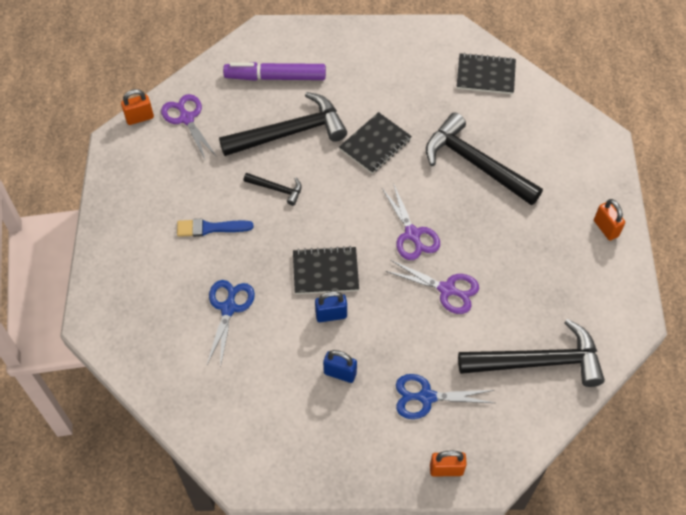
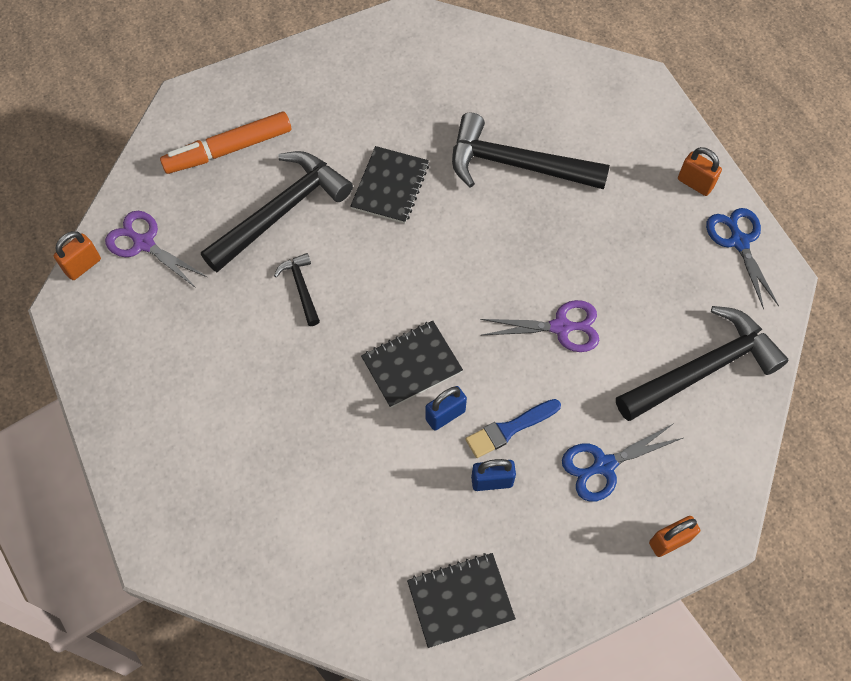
camera: 25 degrees left, 5 degrees up
blue brush [177,219,254,237] -> blue brush moved to [465,399,561,458]
blue scissors [207,280,255,368] -> blue scissors moved to [706,208,779,310]
purple marker [223,62,326,81] -> orange marker [160,111,291,174]
black hammer [244,173,302,206] -> black hammer turned 105 degrees counterclockwise [274,253,320,326]
purple scissors [382,183,440,260] -> none
black notebook [457,53,516,94] -> black notebook moved to [407,553,516,648]

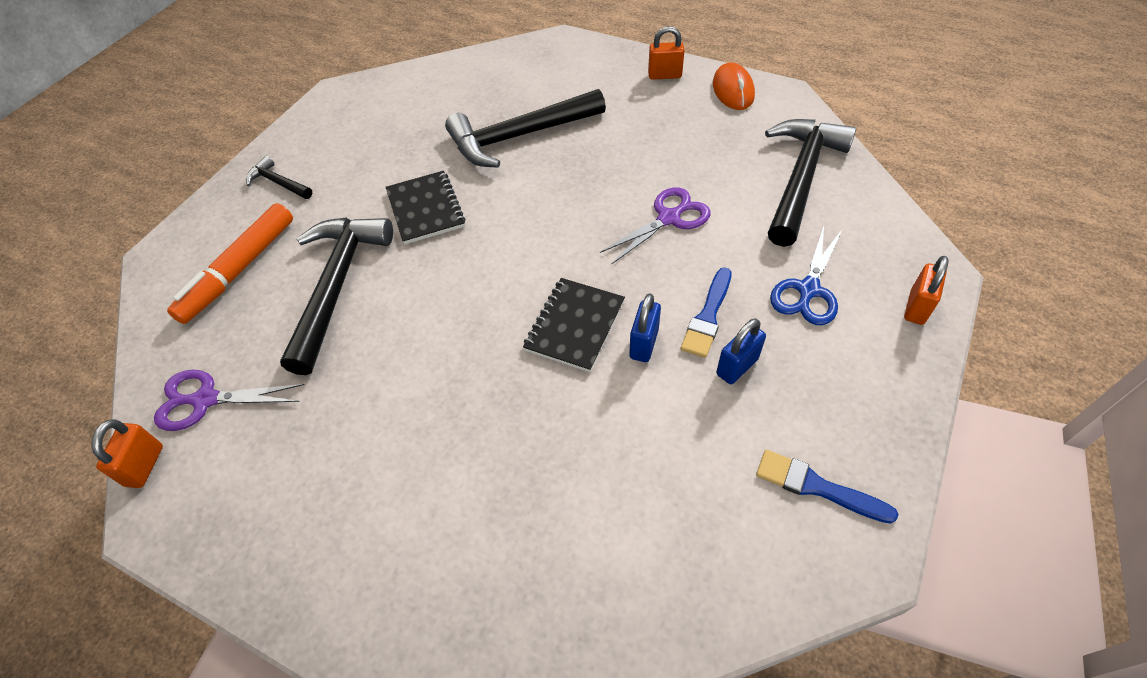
camera: 35 degrees left, 10 degrees down
black hammer [274,253,320,326] -> black hammer moved to [246,156,312,199]
black notebook [407,553,516,648] -> blue brush [756,450,898,524]
blue scissors [706,208,779,310] -> orange mouse [713,62,755,110]

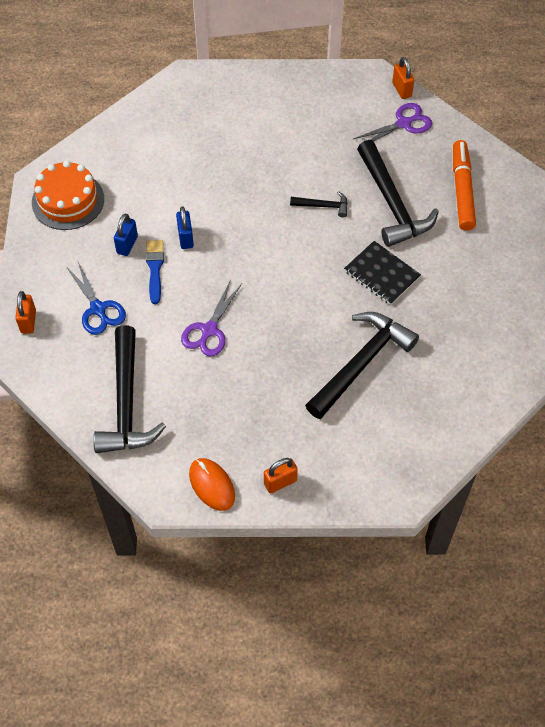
camera: 150 degrees right, 5 degrees up
black hammer [246,156,312,199] -> black hammer moved to [290,191,348,218]
black notebook [523,278,625,372] -> none
blue brush [756,450,898,524] -> orange cake [32,160,104,230]
blue scissors [770,226,842,325] -> blue scissors turned 150 degrees clockwise [67,260,126,335]

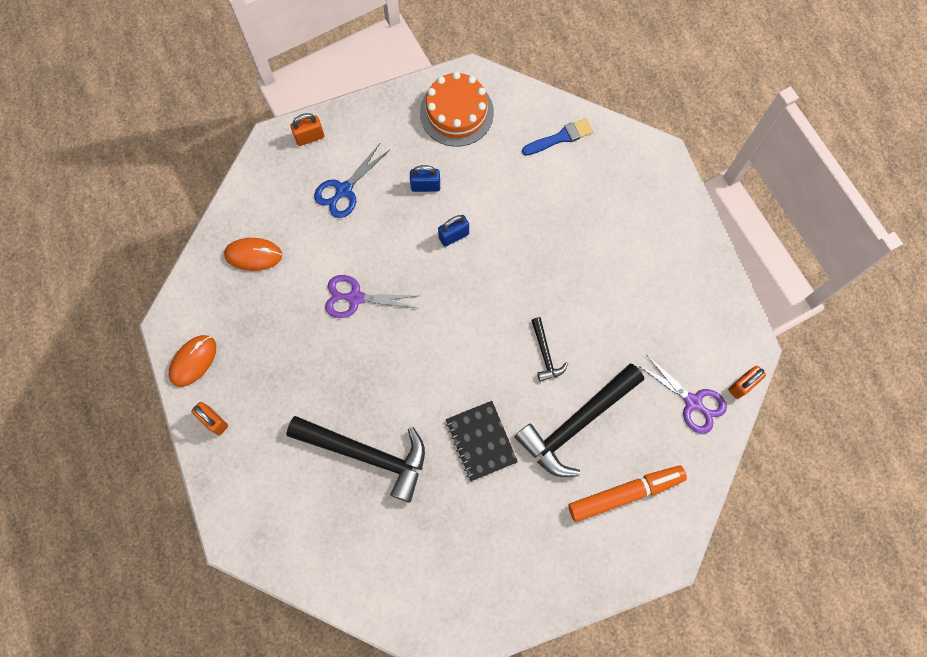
camera: 70 degrees right, 15 degrees up
black hammer [93,325,166,453] -> orange mouse [224,238,282,271]
blue brush [146,240,164,304] -> blue brush moved to [522,118,594,155]
black notebook [344,241,421,305] -> black notebook turned 45 degrees counterclockwise [446,401,518,481]

